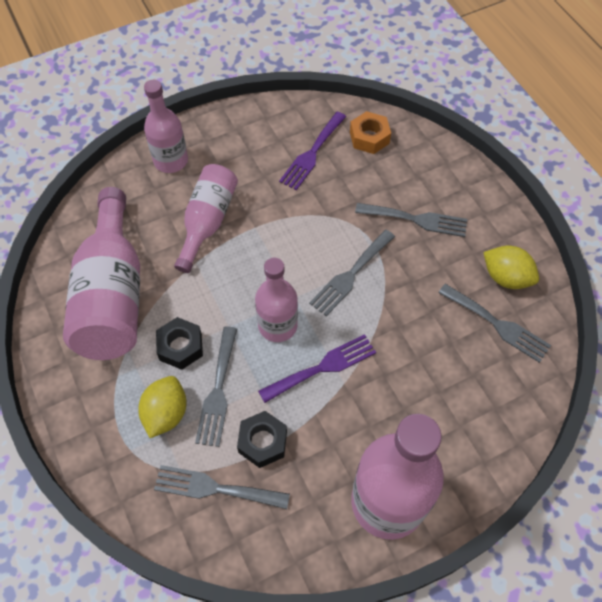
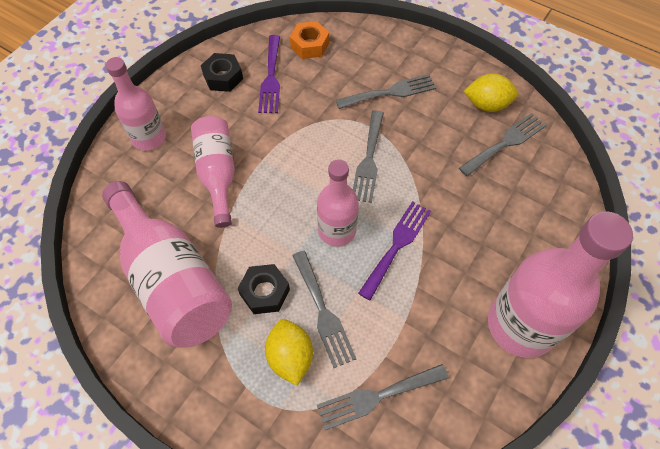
camera: 30 degrees left, 0 degrees up
black nut [237,411,287,468] -> black nut moved to [201,53,243,92]
grey fork [438,284,551,363] -> grey fork turned 45 degrees counterclockwise [459,113,546,177]

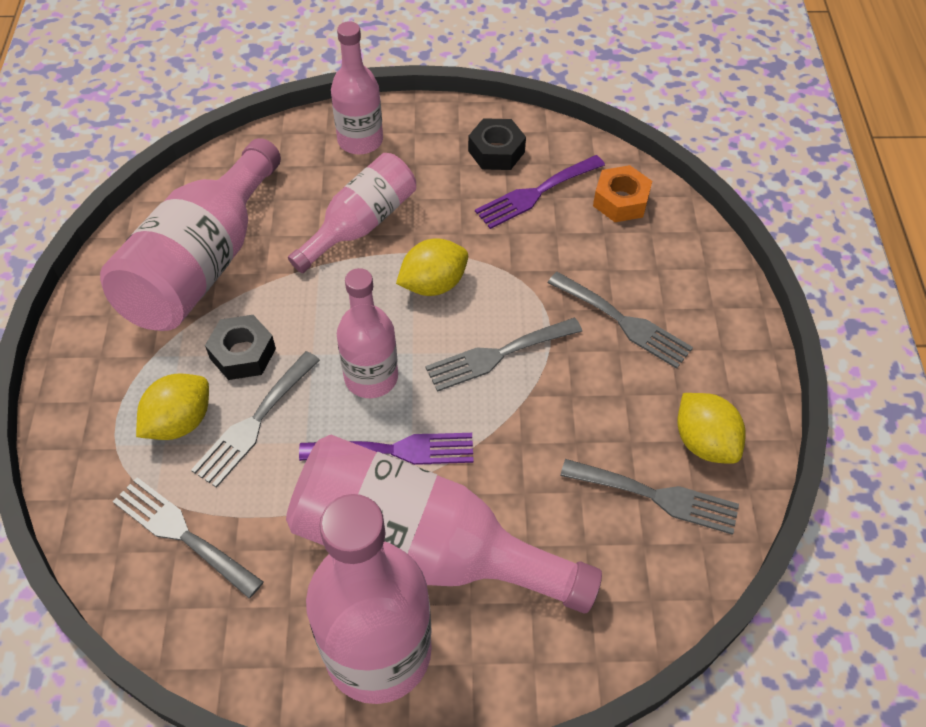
camera: 55 degrees right, 5 degrees down
none -> pink bottle [286,435,602,613]
none -> yellow lemon [396,238,468,296]

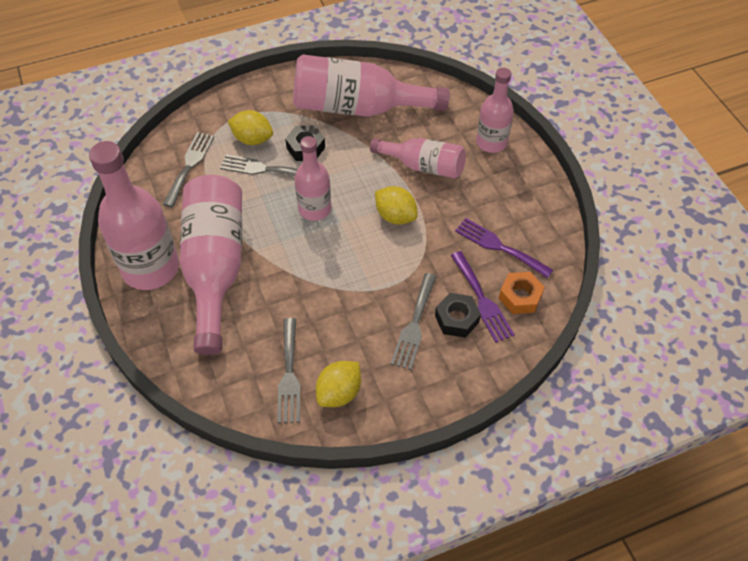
camera: 70 degrees right, 0 degrees up
purple fork [299,433,474,465] -> purple fork moved to [451,251,515,343]
grey fork [425,318,582,392] -> none
black nut [468,118,526,170] -> black nut moved to [435,293,481,338]

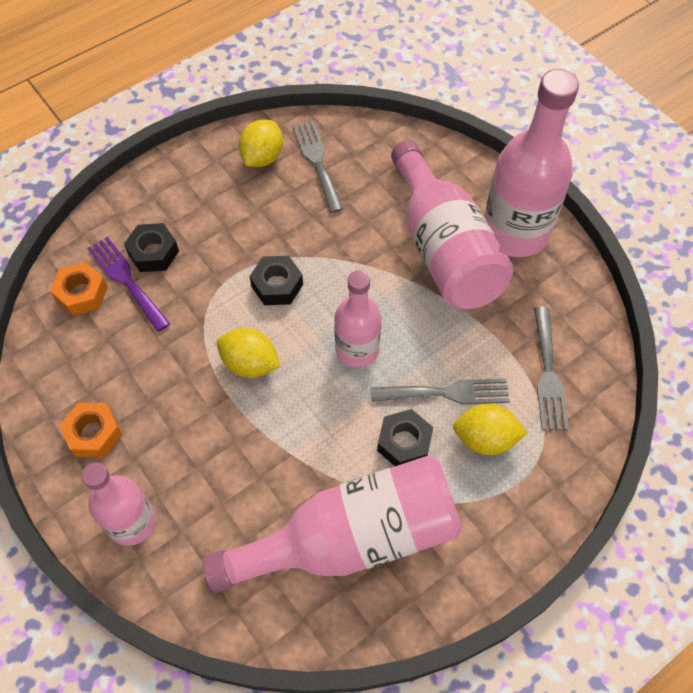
camera: 165 degrees right, 5 degrees up
pink bottle [370,138,466,178] -> none
grey fork [391,273,437,370] -> none
purple fork [455,218,553,278] -> none
none -> orange nut [59,403,122,458]
none -> black nut [250,256,303,305]

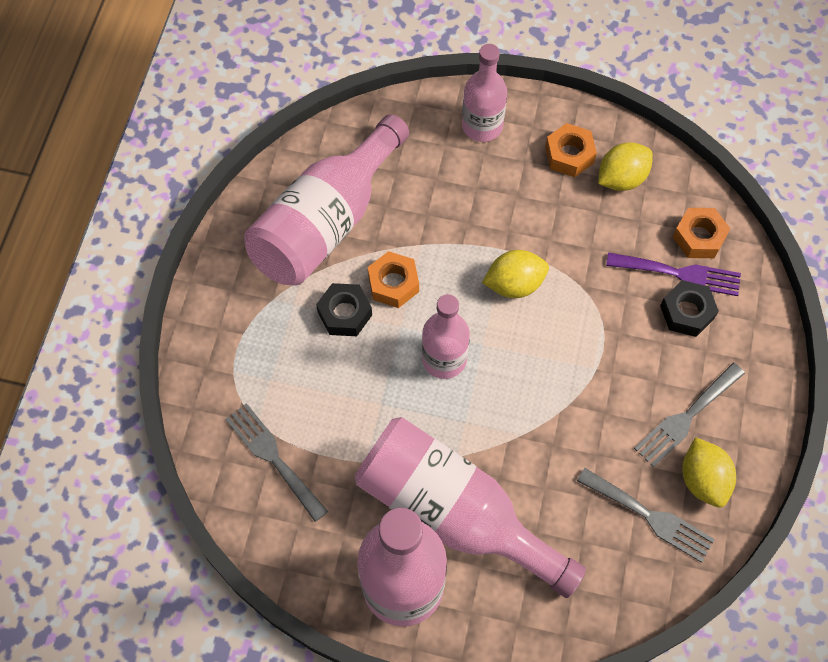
camera: 140 degrees right, 5 degrees up
black nut [250,256,303,305] -> none
grey fork [371,378,510,405] -> grey fork moved to [634,363,745,467]
yellow lemon [453,404,528,455] -> yellow lemon moved to [598,142,653,191]
none -> orange nut [368,251,419,308]

